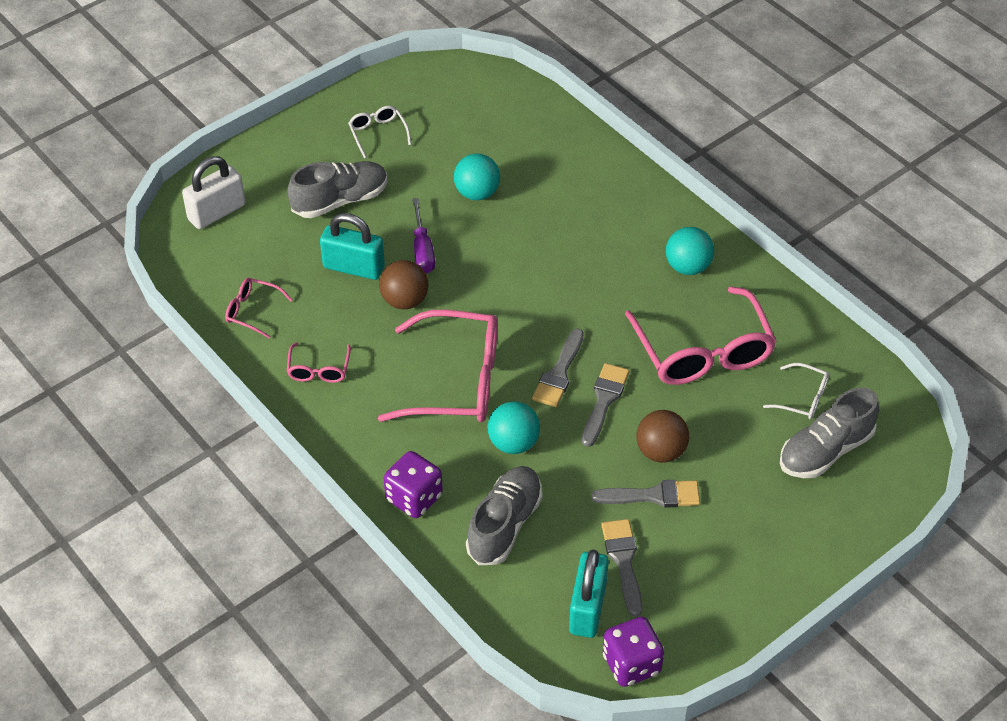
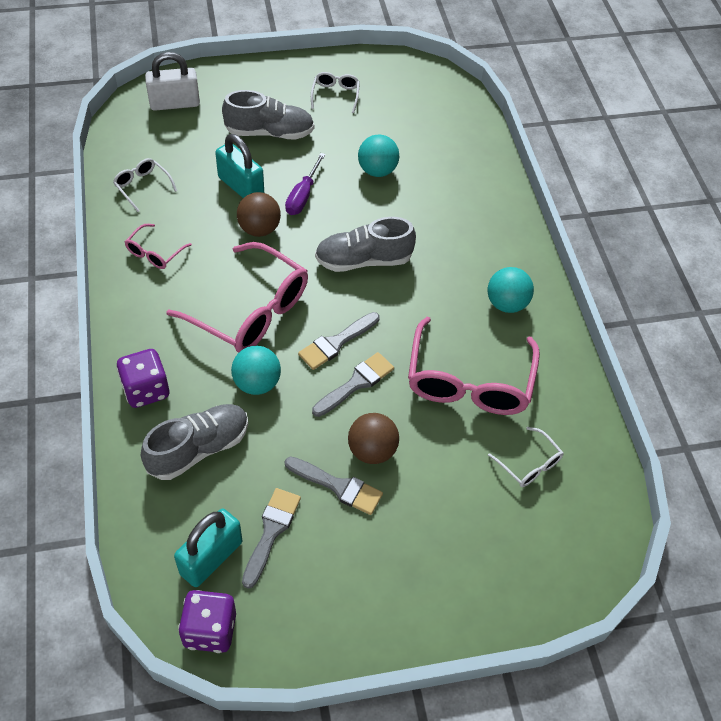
camera: 25 degrees right, 5 degrees up
pink glasses [225,278,292,338] -> white glasses [113,158,177,212]
grey shoe [780,388,879,478] -> grey shoe moved to [315,217,416,272]

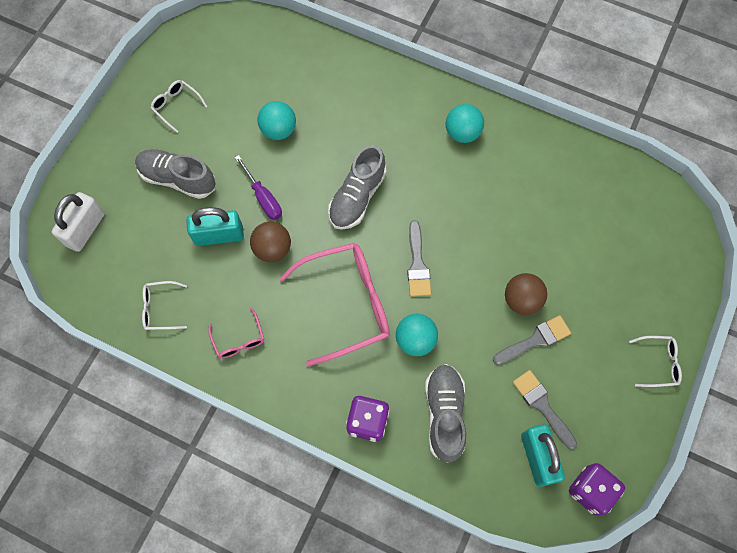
camera: 50 degrees left, 15 degrees up
grey shoe [222,90,314,140] -> grey shoe turned 105 degrees counterclockwise [135,149,216,199]
grey brush [312,352,394,417] -> none
pink glasses [408,317,540,415] -> none
white glasses [488,427,564,487] -> white glasses moved to [629,336,682,387]

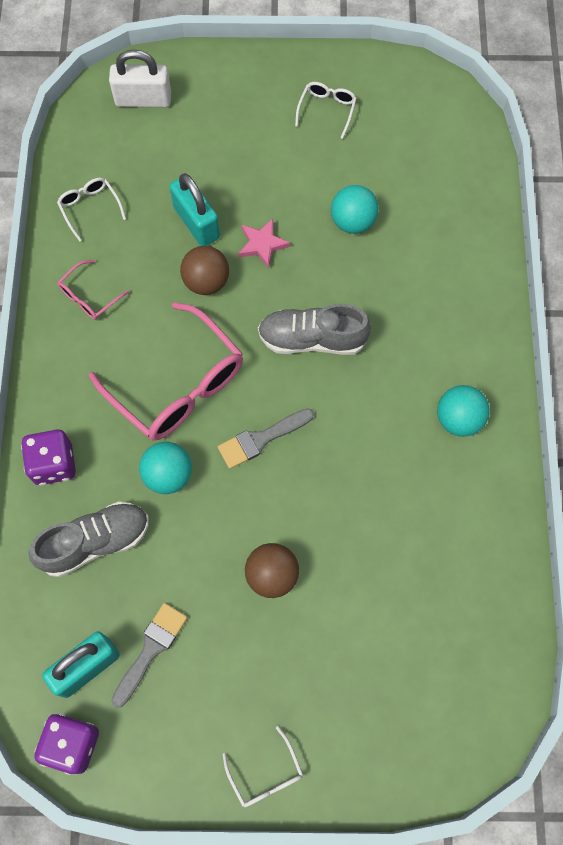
camera: 65 degrees right, 0 degrees up
grey shoe [135,149,216,199] -> none
purple screwdriver [235,155,282,220] -> pink star [238,219,290,269]
grey brush [493,315,571,365] -> none

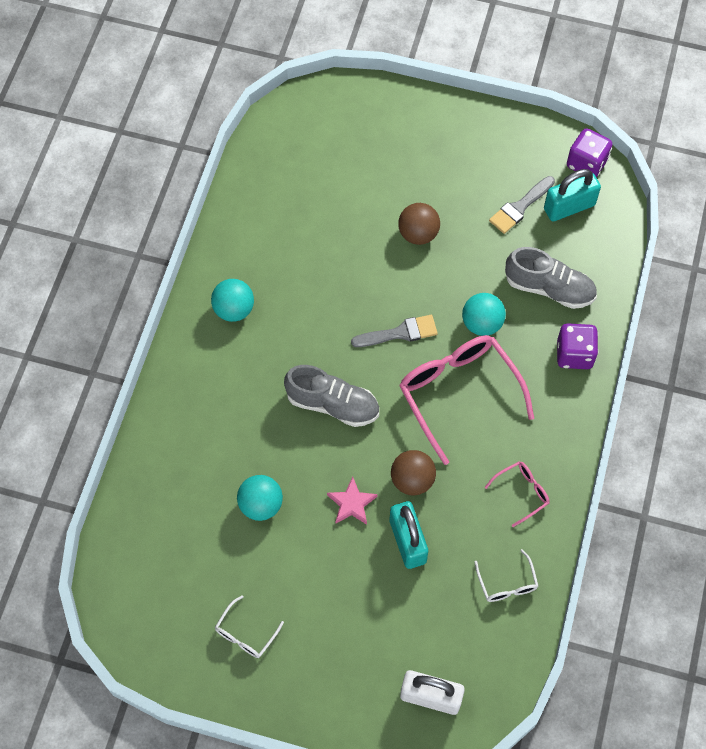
camera: 165 degrees left, 5 degrees down
grey shoe [29,501,149,577] -> grey shoe turned 150 degrees counterclockwise [505,247,597,309]
white glasses [223,726,303,807] -> none

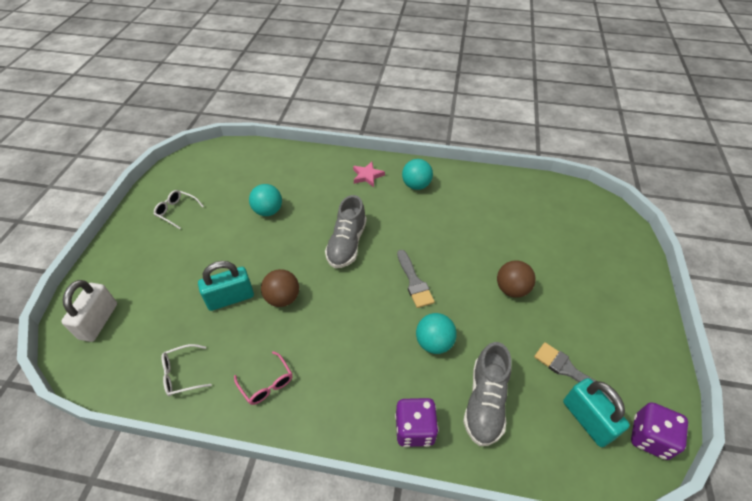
camera: 85 degrees right, 15 degrees down
pink star [327,477,378,525] -> pink star moved to [353,162,385,187]
pink glasses [399,335,534,465] -> none

